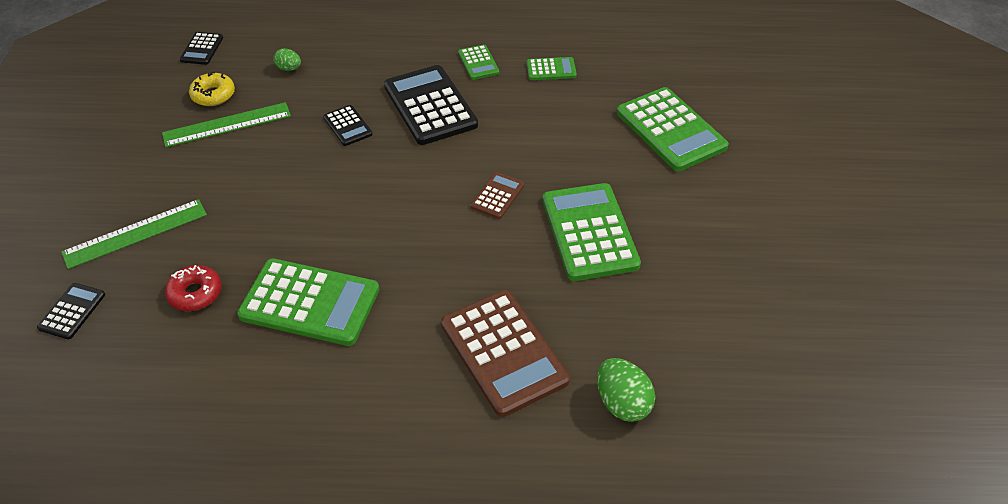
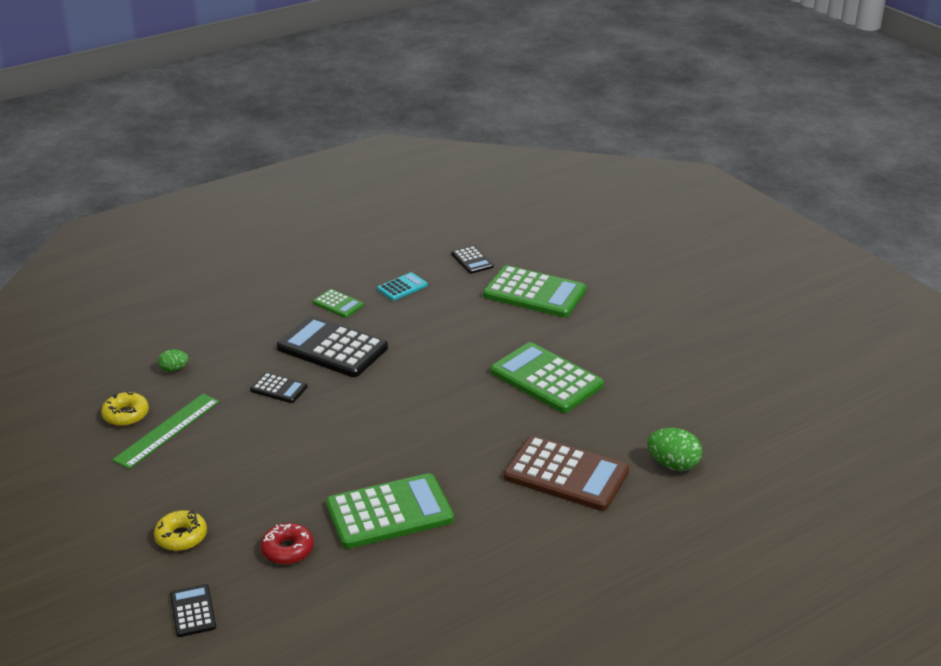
camera: 35 degrees left, 15 degrees down
green ruler [62,199,207,269] -> yellow donut [154,510,207,551]
black calculator [179,32,223,65] -> black calculator moved to [451,246,493,274]
brown calculator [471,172,524,219] -> none
green calculator [527,57,577,80] -> turquoise calculator [377,272,428,301]

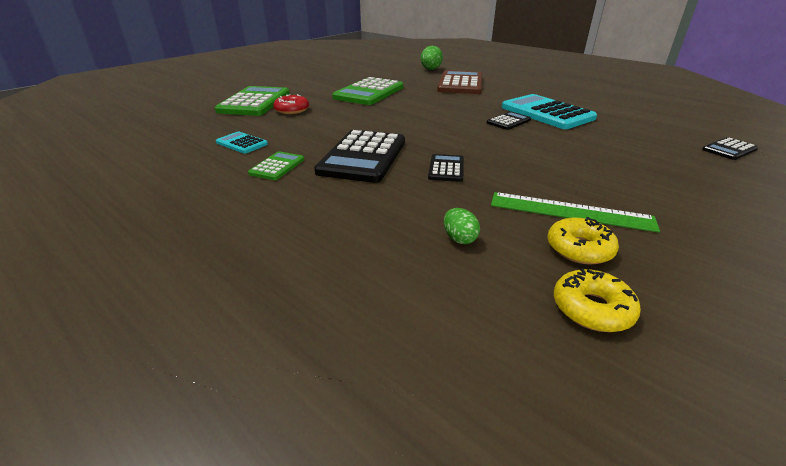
camera: 105 degrees left, 0 degrees up
yellow donut [154,510,207,551] -> yellow donut moved to [554,268,641,332]
red donut [261,523,314,564] -> red donut moved to [273,94,309,114]
green calculator [326,473,454,549] -> turquoise calculator [502,94,597,129]
black calculator [451,246,493,274] -> black calculator moved to [487,112,531,130]

